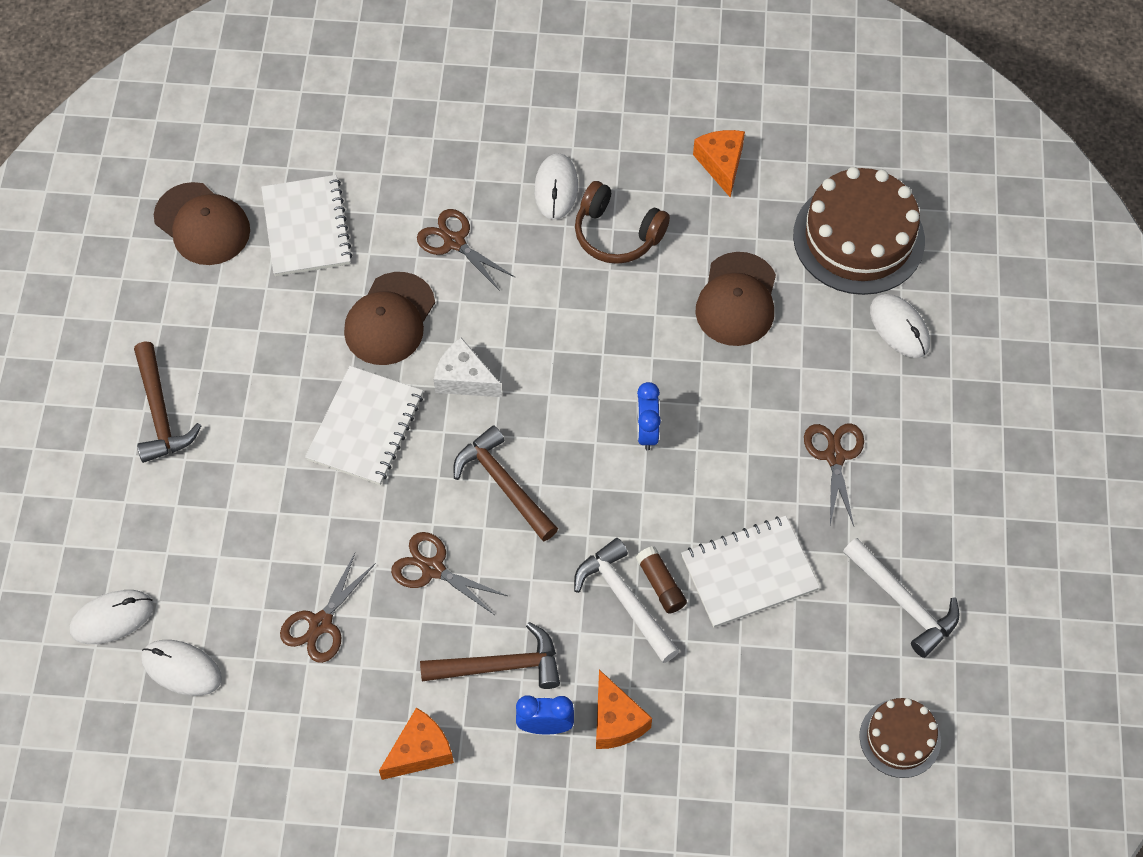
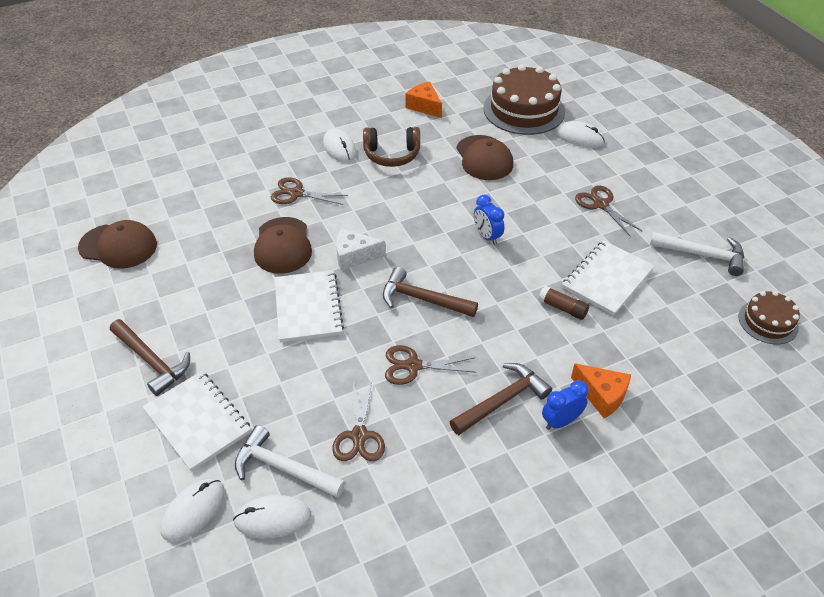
camera: 30 degrees left, 15 degrees down
white notebook [261,175,352,276] -> white notebook moved to [142,371,251,472]
orange cheese [379,708,454,780] -> none
white hammer [574,538,680,663] -> white hammer moved to [235,425,345,498]

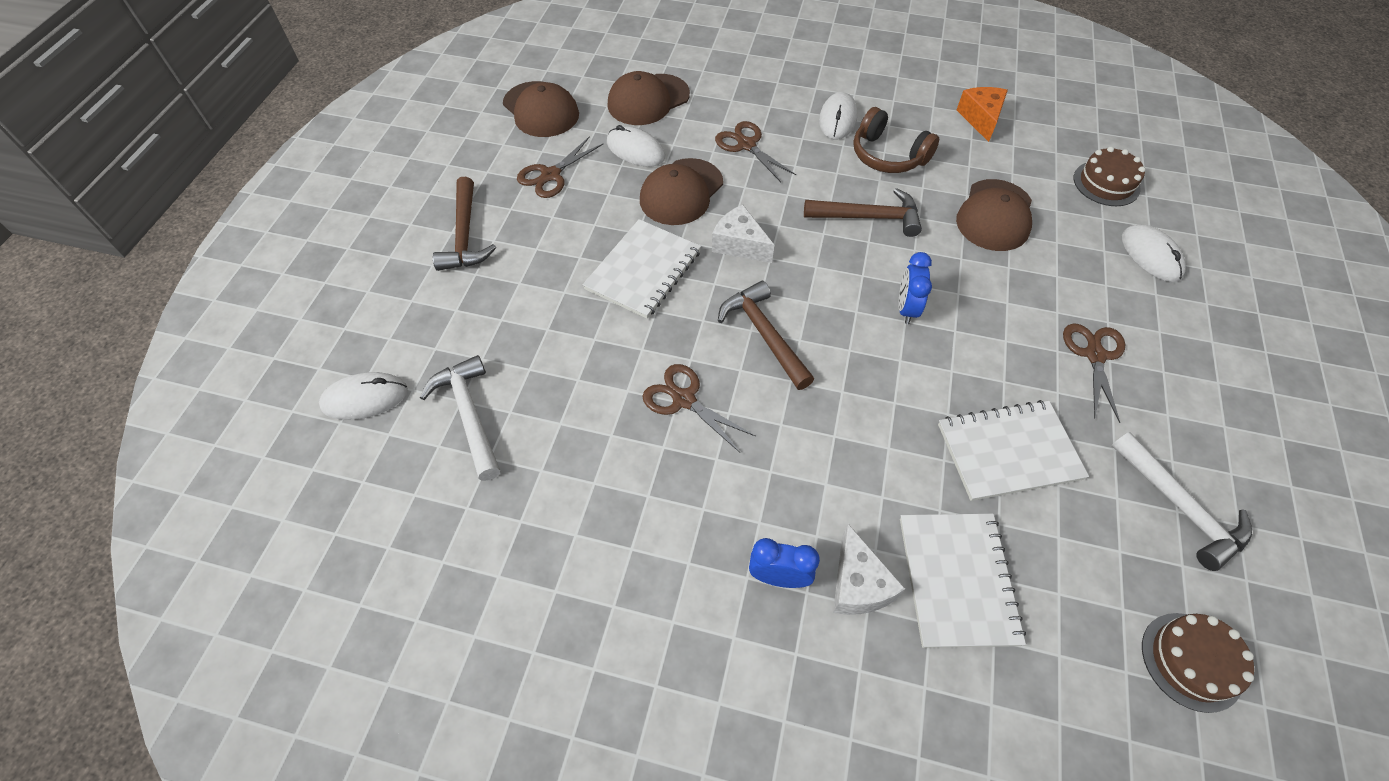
camera: 40 degrees right, 10 degrees up
white notebook [142,371,251,472] -> white notebook moved to [900,514,1026,648]
white mouse [233,495,311,539] -> white mouse moved to [607,125,665,167]
brown scissors [332,381,385,461] -> brown scissors moved to [517,136,603,198]
brown hammer [450,363,552,435] -> brown hammer moved to [804,188,922,237]
brown cake [483,64,565,135] -> brown cake [1074,147,1146,206], size x0.54
brown glue stick [538,286,589,320] -> none
orange cheese [571,363,631,418] -> white cheese [833,524,906,615]
none -> brown cap [608,71,690,125]

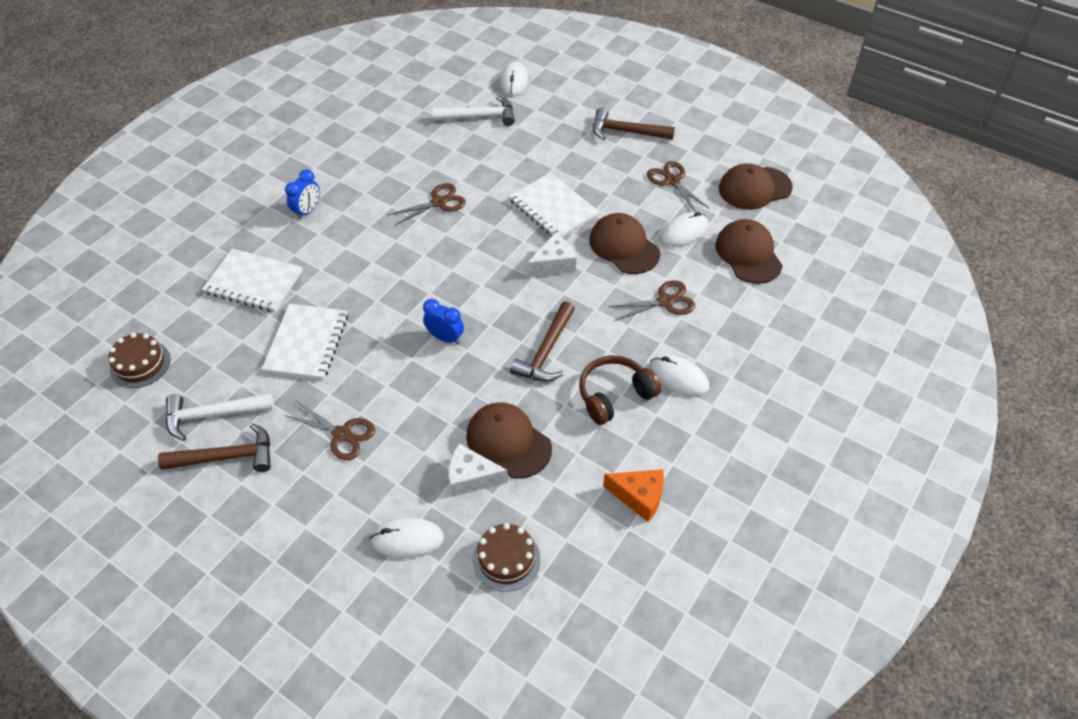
camera: 110 degrees right, 5 degrees down
brown hammer [718,281,814,390] -> brown hammer moved to [158,423,271,472]
white cheese [833,524,906,615] -> white cheese moved to [448,443,508,497]

